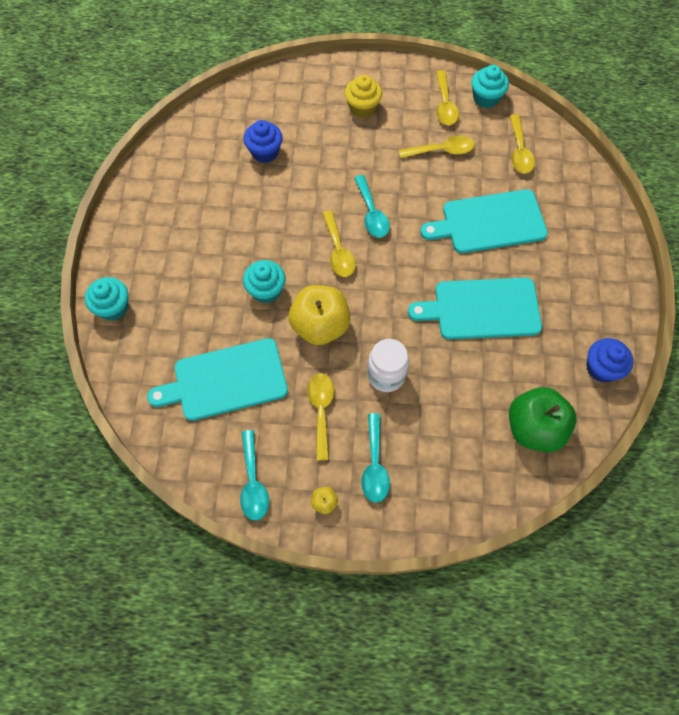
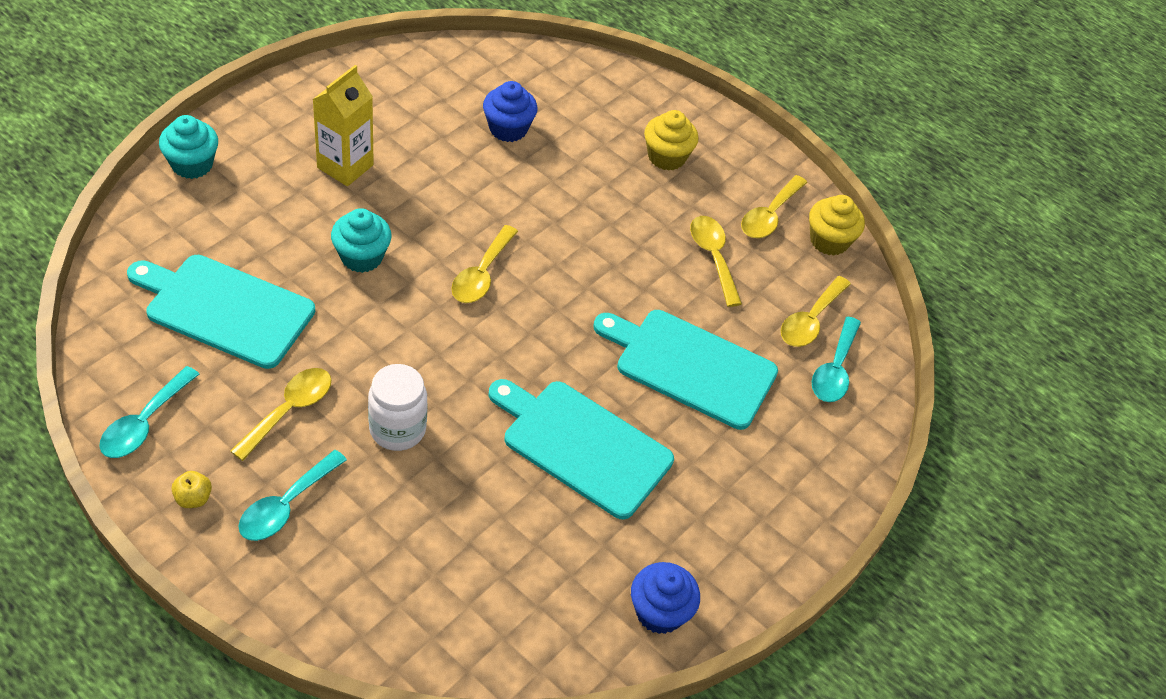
camera: 30 degrees right, 15 degrees down
yellow apple [289,285,350,345] -> none
turquoise spoon [354,175,390,238] -> turquoise spoon moved to [812,317,861,402]
yellow spoon [399,136,474,158] -> yellow spoon turned 135 degrees counterclockwise [690,216,742,307]
turquoise cupcake [471,65,509,108] -> yellow cupcake [809,195,865,256]
green apple [509,387,577,452] -> none
none -> yellow carton [312,65,374,186]

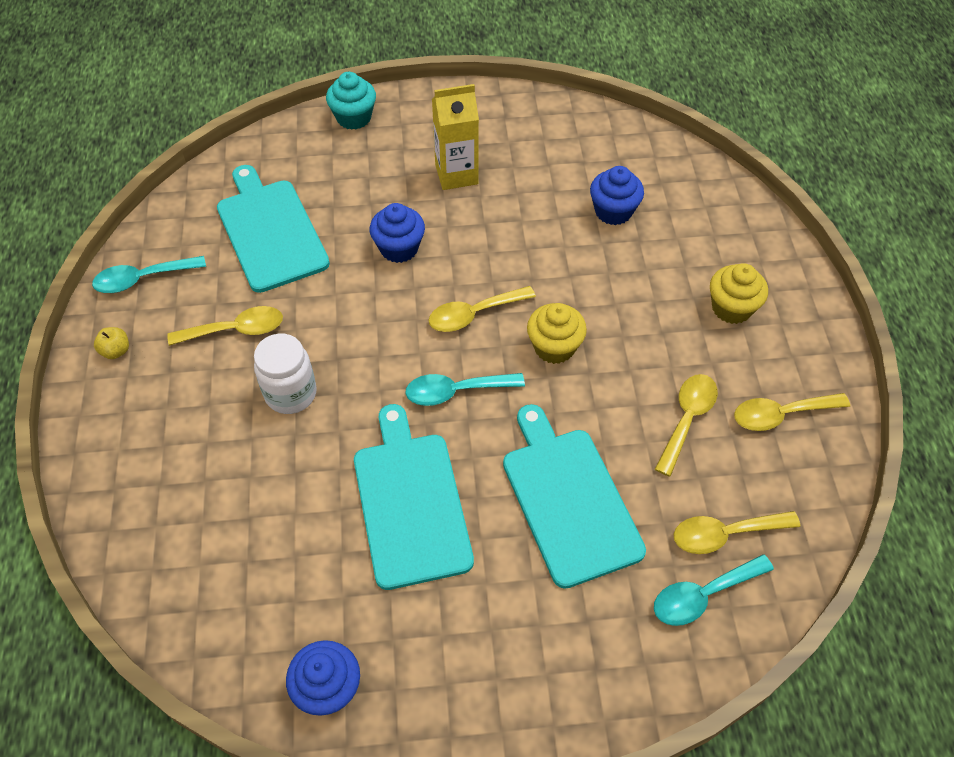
camera: 50 degrees right, 5 degrees up
turquoise spoon [238,450,347,541] -> turquoise spoon moved to [405,373,525,406]
turquoise cupcake [331,208,392,273] -> blue cupcake [370,203,425,263]
yellow cupcake [809,195,865,256] -> yellow cupcake moved to [527,303,587,364]

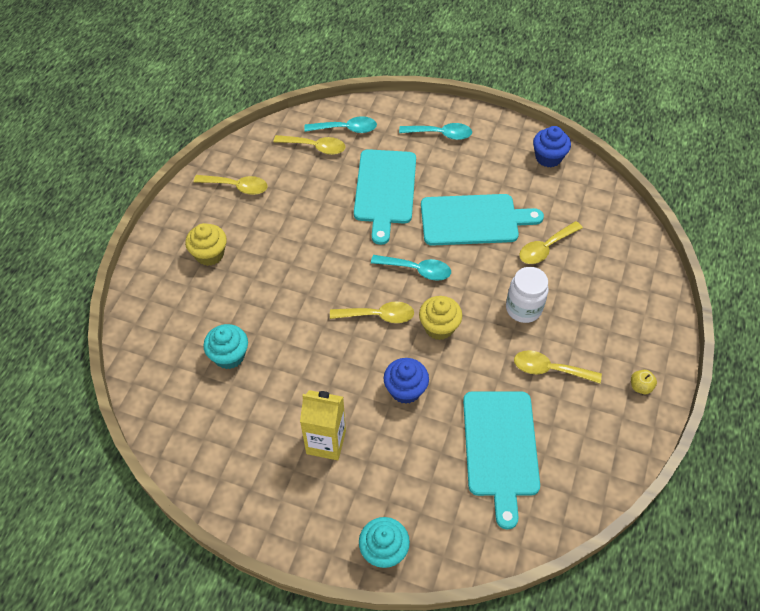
camera: 155 degrees left, 0 degrees up
turquoise spoon [92,256,206,293] -> turquoise spoon moved to [399,123,472,140]
turquoise cutting board [354,404,474,590] -> turquoise cutting board turned 105 degrees counterclockwise [421,194,544,246]
yellow cupcake [527,303,587,364] -> yellow cupcake moved to [419,296,463,340]
blue cupcake [590,166,644,225] -> turquoise cupcake [203,324,248,369]
yellow spoon [655,374,718,477] -> yellow spoon moved to [519,221,583,264]

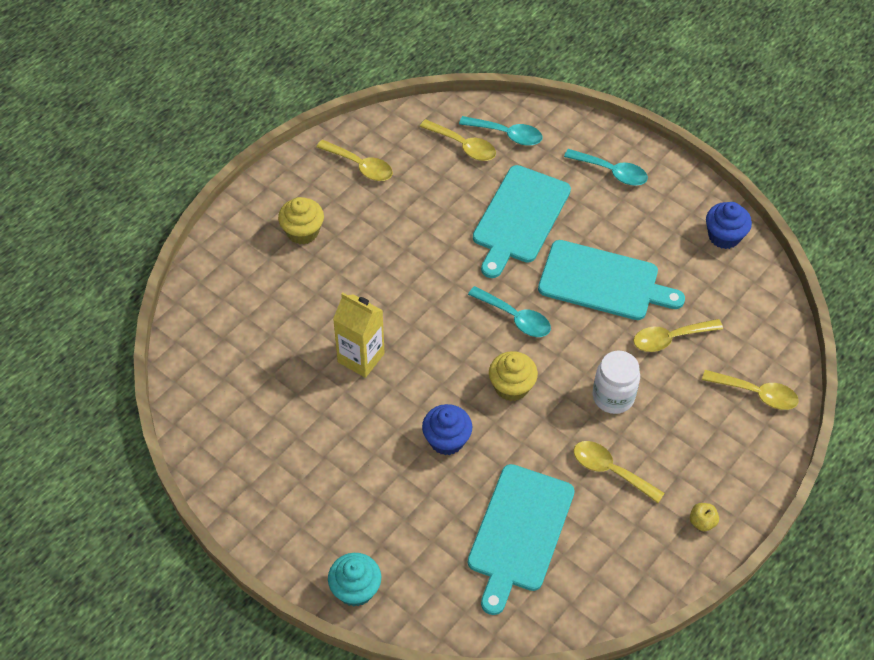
camera: 20 degrees right, 0 degrees up
turquoise cupcake [203,324,248,369] -> none
yellow carton [300,390,346,460] -> yellow carton moved to [333,292,385,378]
yellow spoon [330,301,414,323] -> yellow spoon moved to [702,370,799,410]

